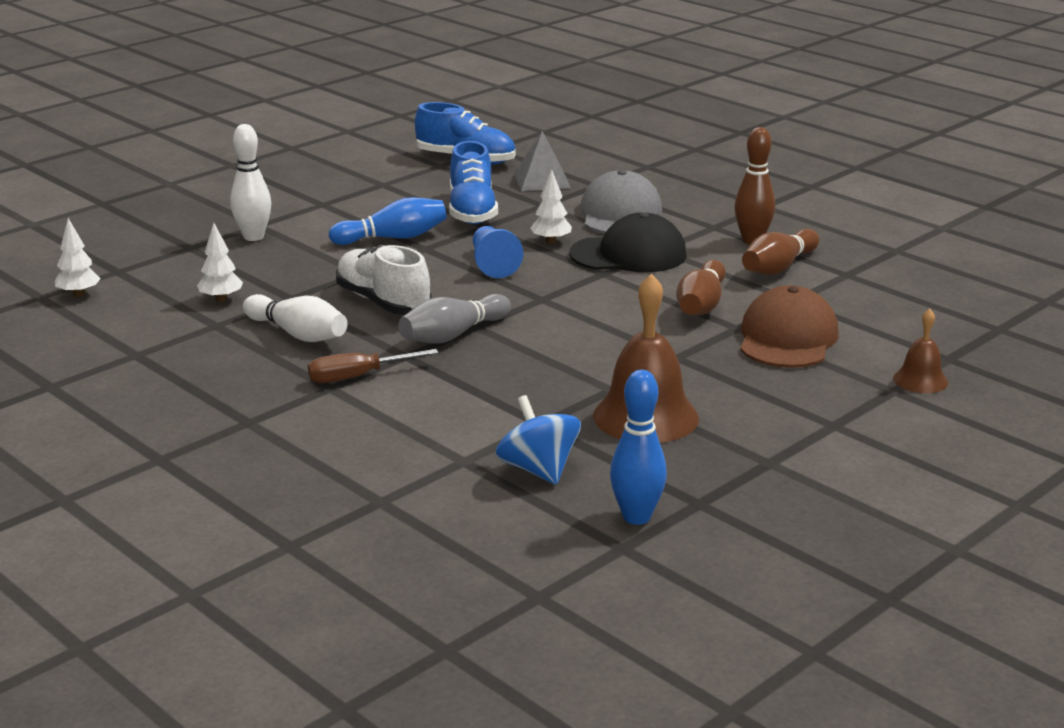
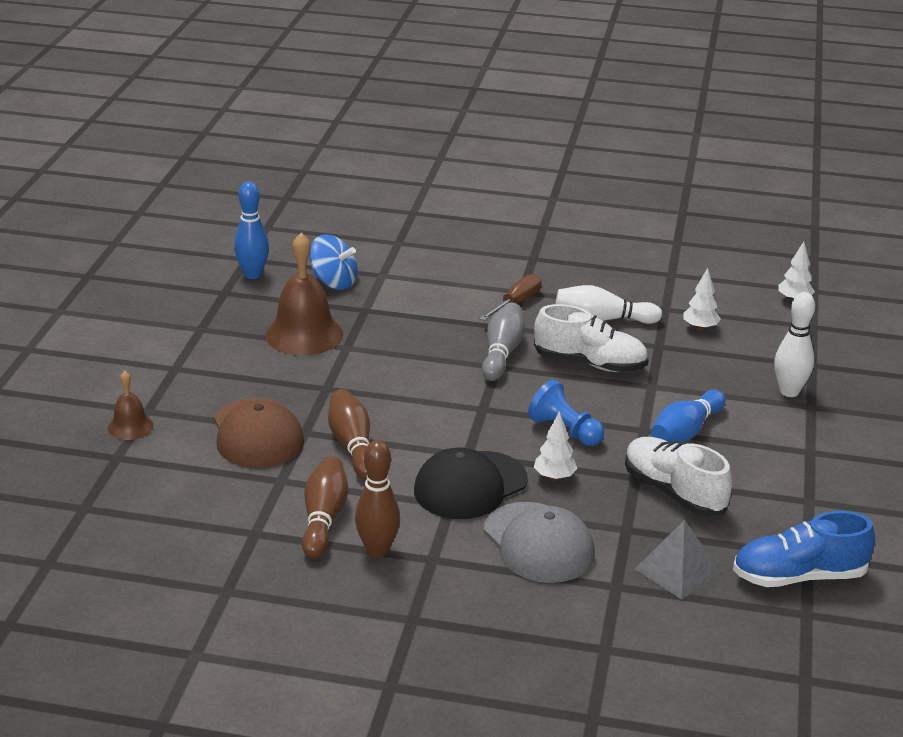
camera: 145 degrees right, 5 degrees up
blue shoe [449,141,498,224] -> white shoe [625,437,732,517]

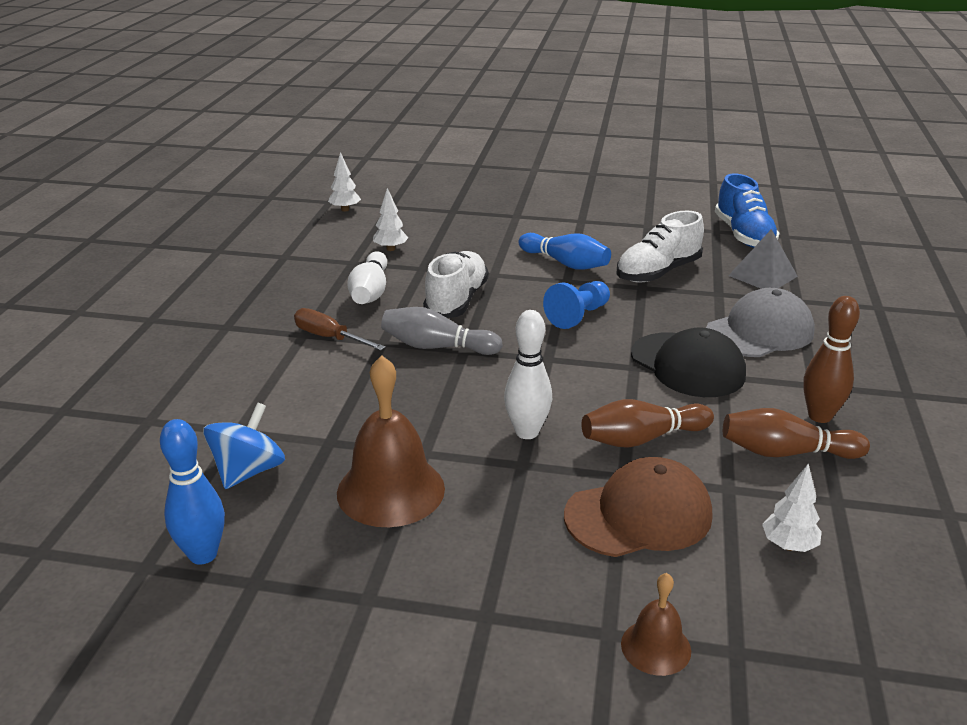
camera: 90 degrees left, 0 degrees up
white tree [534,411,577,481] -> white tree moved to [762,464,822,552]
white bowling pin [774,292,815,397] -> white bowling pin moved to [504,310,552,439]

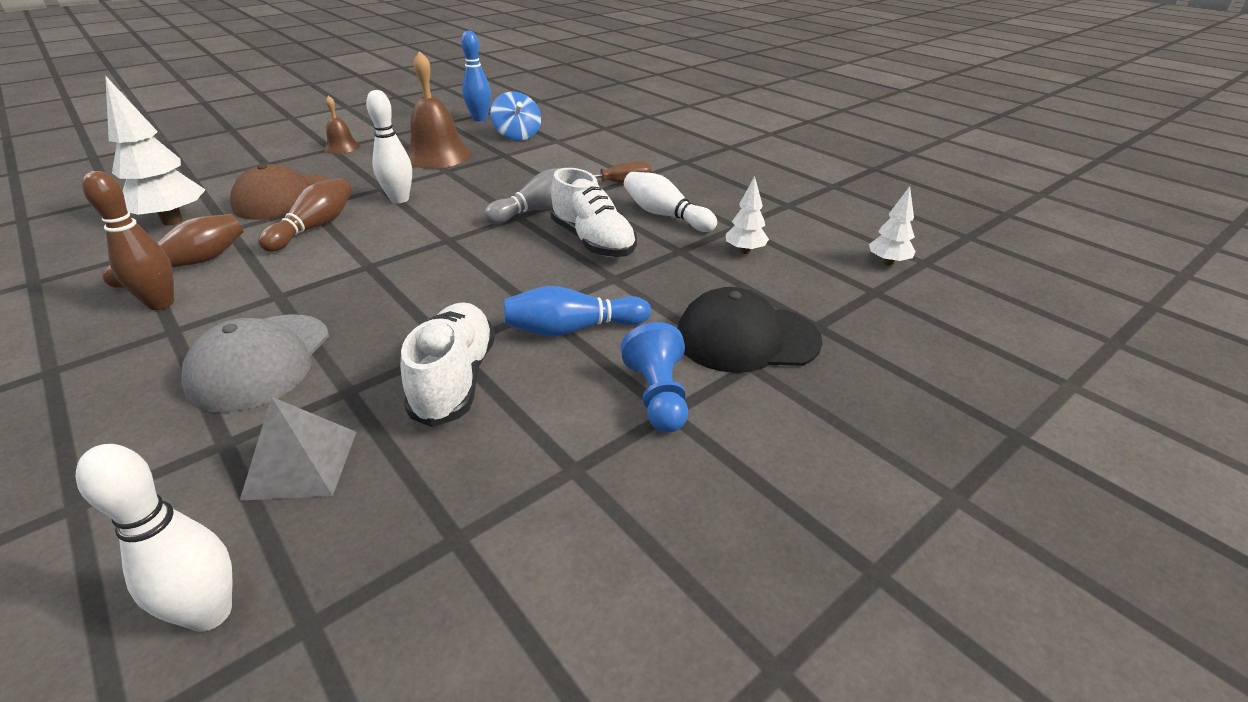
camera: 130 degrees right, 5 degrees up
blue pawn [543,281,610,329] -> blue pawn moved to [621,322,688,433]
brown bell [621,573,691,676] -> brown bell moved to [324,95,360,154]
black cap [631,328,746,397] -> black cap moved to [677,287,823,373]
blue shoe [715,173,779,248] -> none
white tree [762,464,822,552] -> white tree [105,75,206,225], size x1.90
none -> white bowling pin [76,444,233,632]

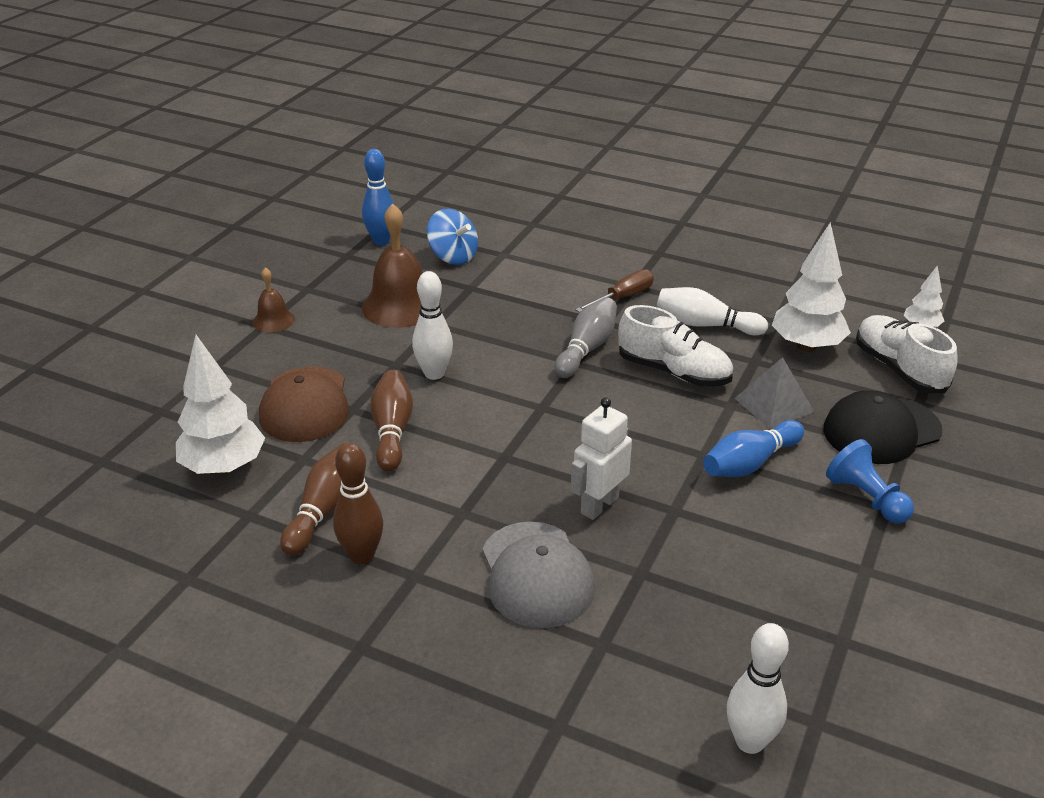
camera: 25 degrees left, 0 degrees up
grey pyramid [240,397,356,501] -> grey pyramid moved to [735,357,815,429]
white shoe [401,302,495,427] -> white shoe moved to [856,315,958,393]
white tree [726,176,769,254] -> white tree [772,222,851,352], size x1.90
none -> white robot [571,397,632,520]

